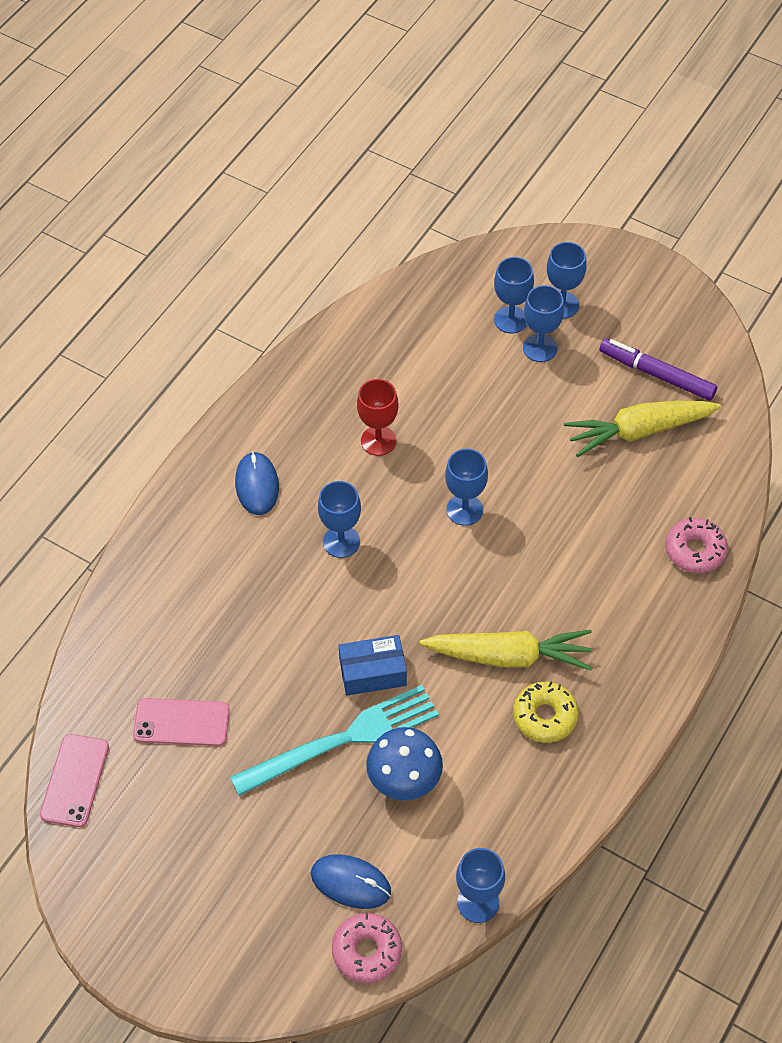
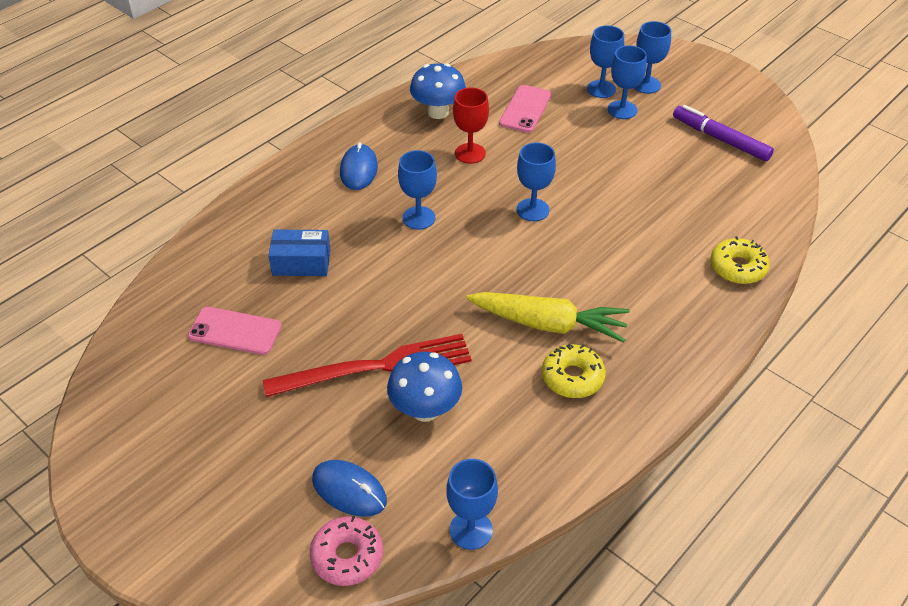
camera: 10 degrees right, 10 degrees down
pink phone [40,734,109,827] -> pink phone moved to [499,85,552,133]
turquoise fork [230,685,439,796] -> red fork [263,334,472,397]
blue box [338,635,407,696] -> blue box moved to [268,230,331,276]
yellow carrot [564,401,721,457] -> none
pink donut [665,517,728,573] -> yellow donut [710,236,770,284]
none -> blue mushroom [410,63,466,119]

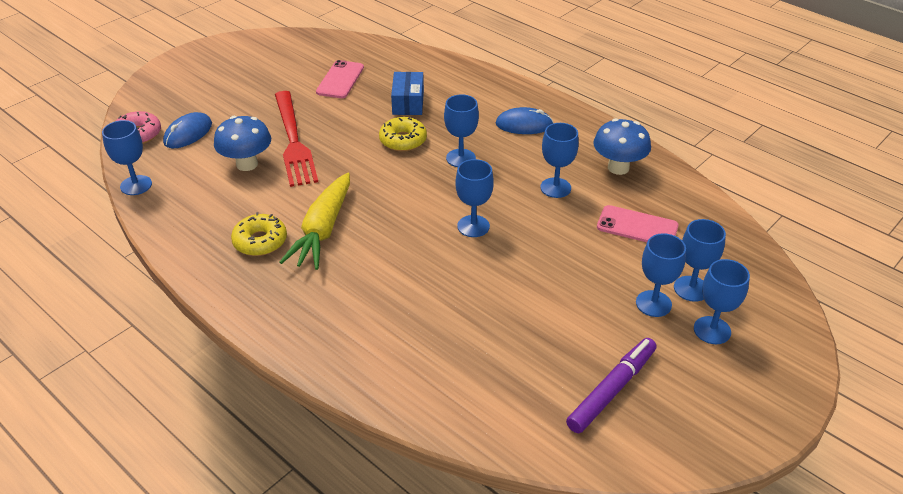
camera: 90 degrees right, 5 degrees down
red goblet [453,87,489,164] -> blue goblet [540,123,579,198]
yellow donut [710,236,770,284] -> yellow donut moved to [379,117,427,151]

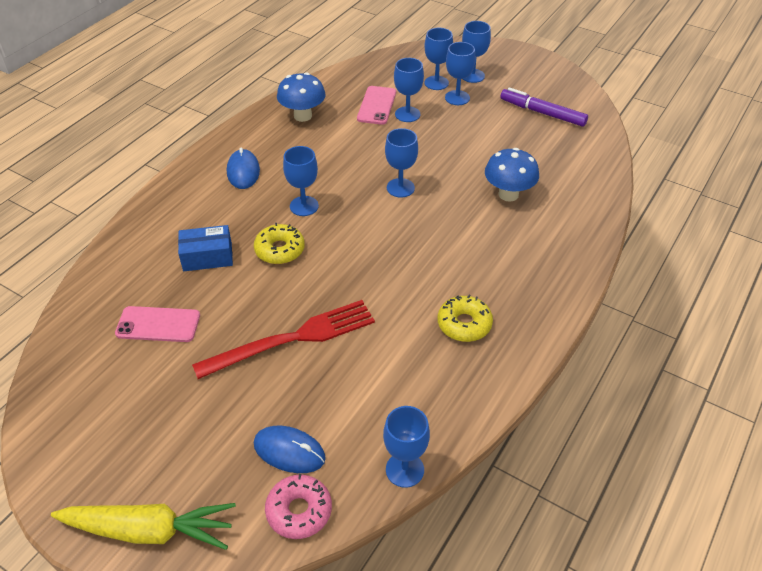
camera: 100 degrees left, 5 degrees up
blue mushroom [214,116,271,171] -> blue mushroom moved to [485,148,539,202]
yellow carrot [279,173,350,270] -> yellow carrot moved to [51,503,236,550]
blue goblet [540,123,579,198] -> blue goblet moved to [394,58,424,122]

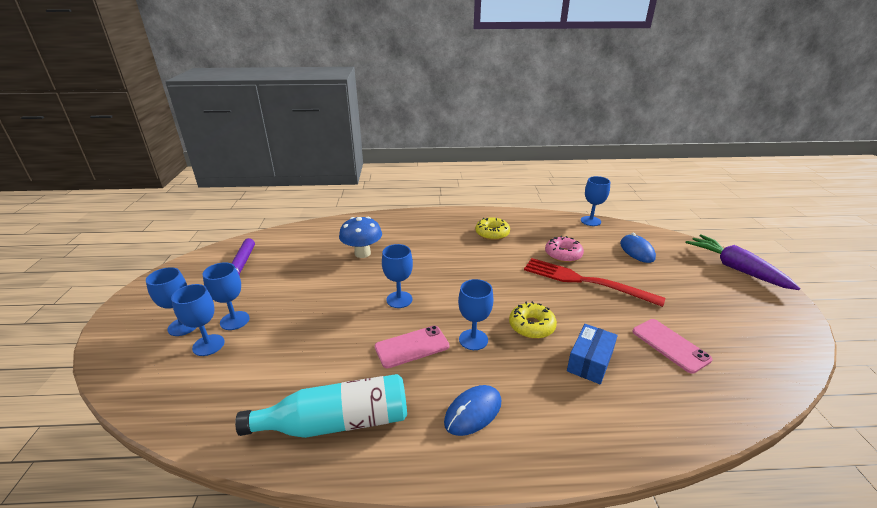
camera: 125 degrees left, 15 degrees down
yellow carrot [51,503,236,550] -> purple carrot [686,234,801,290]
blue box [178,225,233,271] -> blue box turned 75 degrees clockwise [567,324,618,384]
pink donut [265,474,332,539] -> pink donut moved to [545,236,584,262]
blue mushroom [277,72,326,122] -> turquoise bottle [235,374,407,438]
pink phone [357,86,396,125] -> pink phone moved to [375,326,449,368]
blue goblet [394,58,424,122] -> none

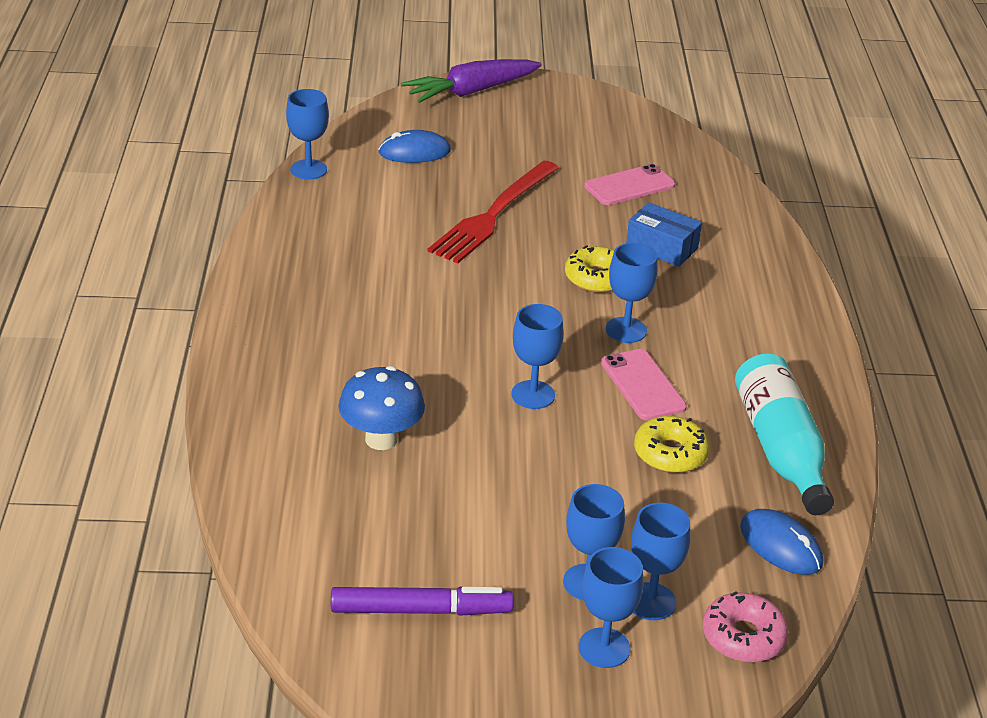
camera: 90 degrees left, 5 degrees up
blue mouse [444,385,501,436] -> blue mouse moved to [740,509,823,575]
yellow donut [475,217,510,240] -> yellow donut moved to [634,416,710,473]
pink donut [545,236,584,262] -> pink donut moved to [703,591,788,662]

